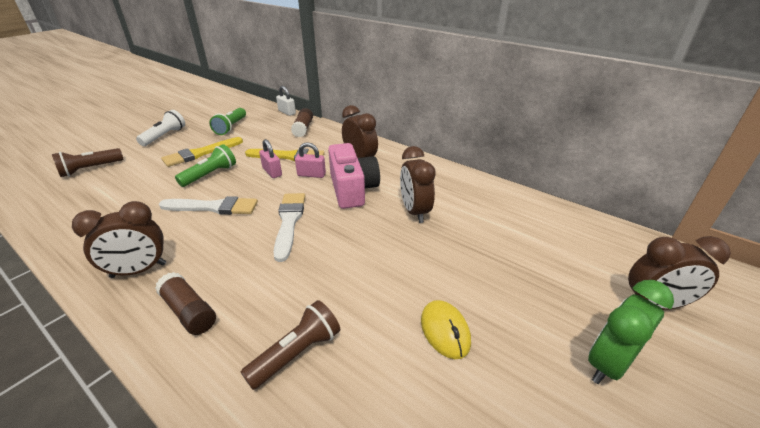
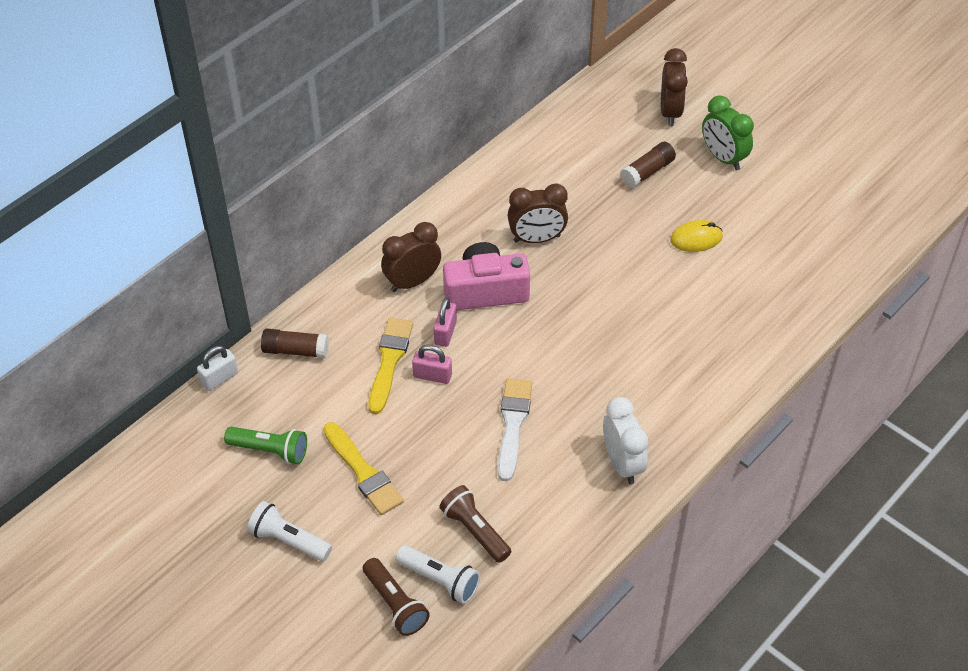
camera: 85 degrees left, 15 degrees up
brown clock [72,201,166,278] -> white clock [603,397,648,484]
brown glue stick [155,272,216,335] -> brown glue stick moved to [620,142,676,188]
green flashlight [175,144,236,187] -> none
brown flashlight [241,300,340,390] -> brown flashlight moved to [439,485,511,563]
pink padlock [259,139,282,178] -> pink padlock turned 45 degrees clockwise [412,345,452,384]
white brush [273,193,305,262] -> none
none -> white flashlight [395,545,480,604]

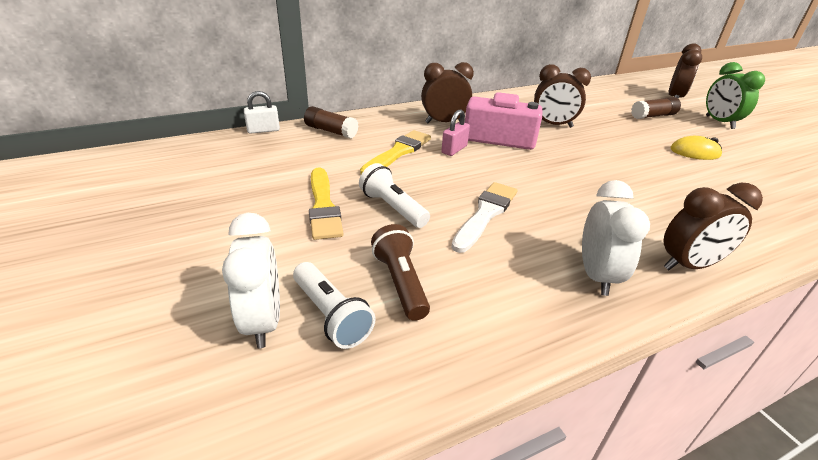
camera: 20 degrees right, 15 degrees down
green flashlight [224,427,307,464] -> none
white flashlight [247,501,332,561] -> white flashlight moved to [359,163,430,228]
brown flashlight [363,558,430,636] -> white clock [222,213,280,348]
pink padlock [412,345,452,384] -> none
none -> brown clock [663,183,763,270]

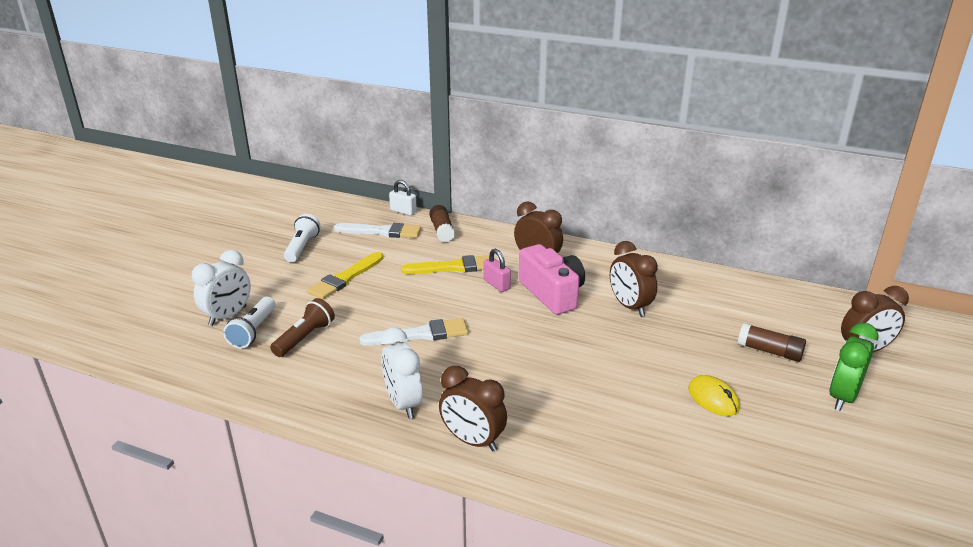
camera: 50 degrees right, 5 degrees down
white flashlight [359,163,430,228] -> white flashlight moved to [284,214,321,262]
pink padlock [441,109,470,156] -> pink padlock turned 60 degrees clockwise [483,249,511,292]
white clock [582,180,650,296] -> white clock turned 105 degrees clockwise [381,327,423,419]
none -> white brush [334,223,421,238]

